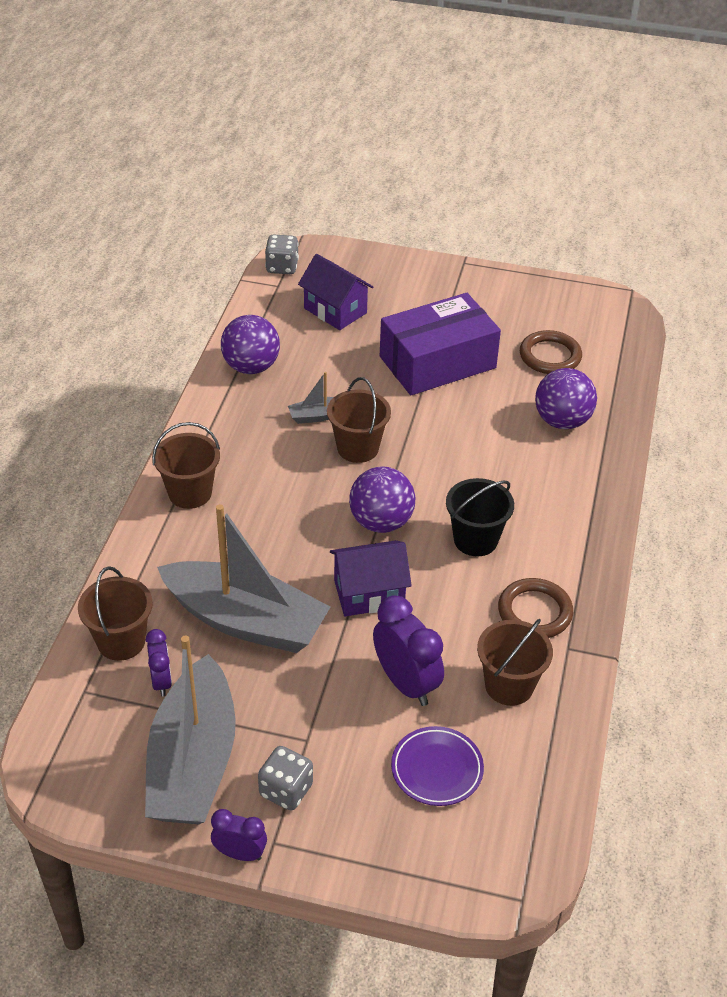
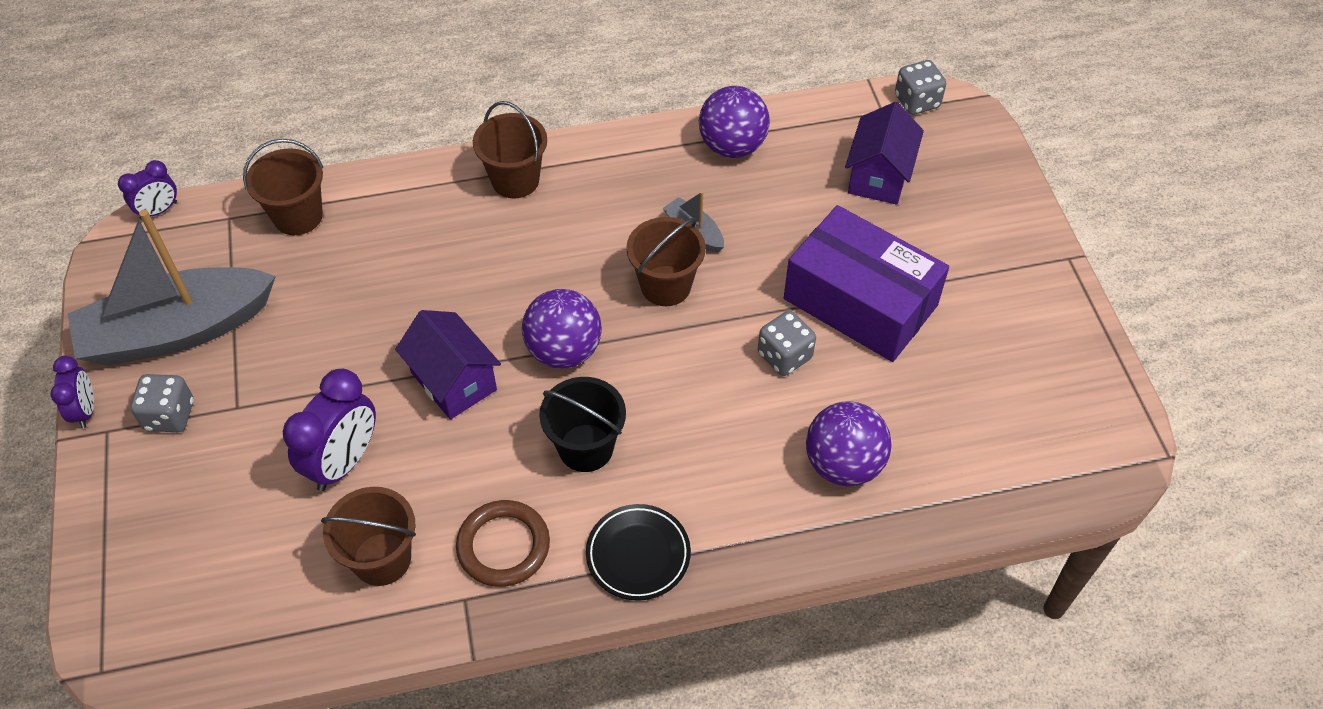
camera: 65 degrees right, 10 degrees up
purple clock [146,629,172,697] -> purple clock moved to [118,160,177,220]
grey boat [157,504,330,653] -> none
purple plate [391,726,484,806] -> none
brown ring [520,330,582,374] -> none
none -> black plate [586,504,691,601]
none -> grey dice [758,311,816,376]

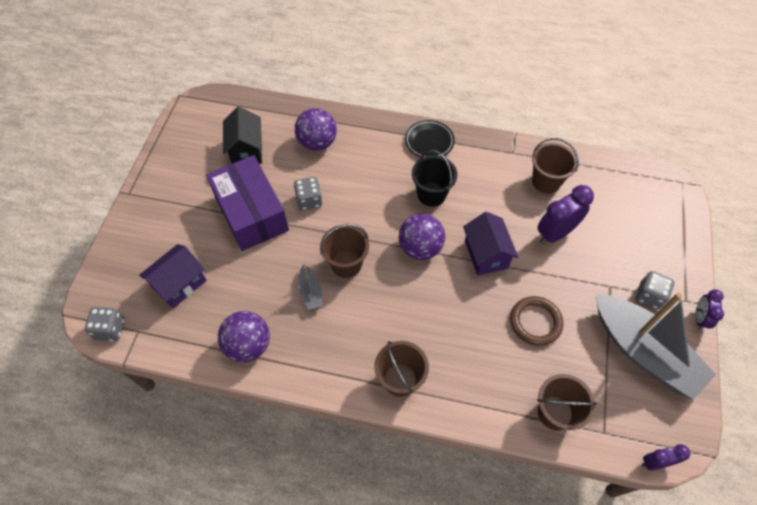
camera: 155 degrees left, 5 degrees up
grey boat [68,209,276,366] -> grey boat turned 45 degrees clockwise [596,292,716,400]
brown ring [456,500,550,587] -> brown ring moved to [510,296,563,346]
none -> black house [223,107,262,164]

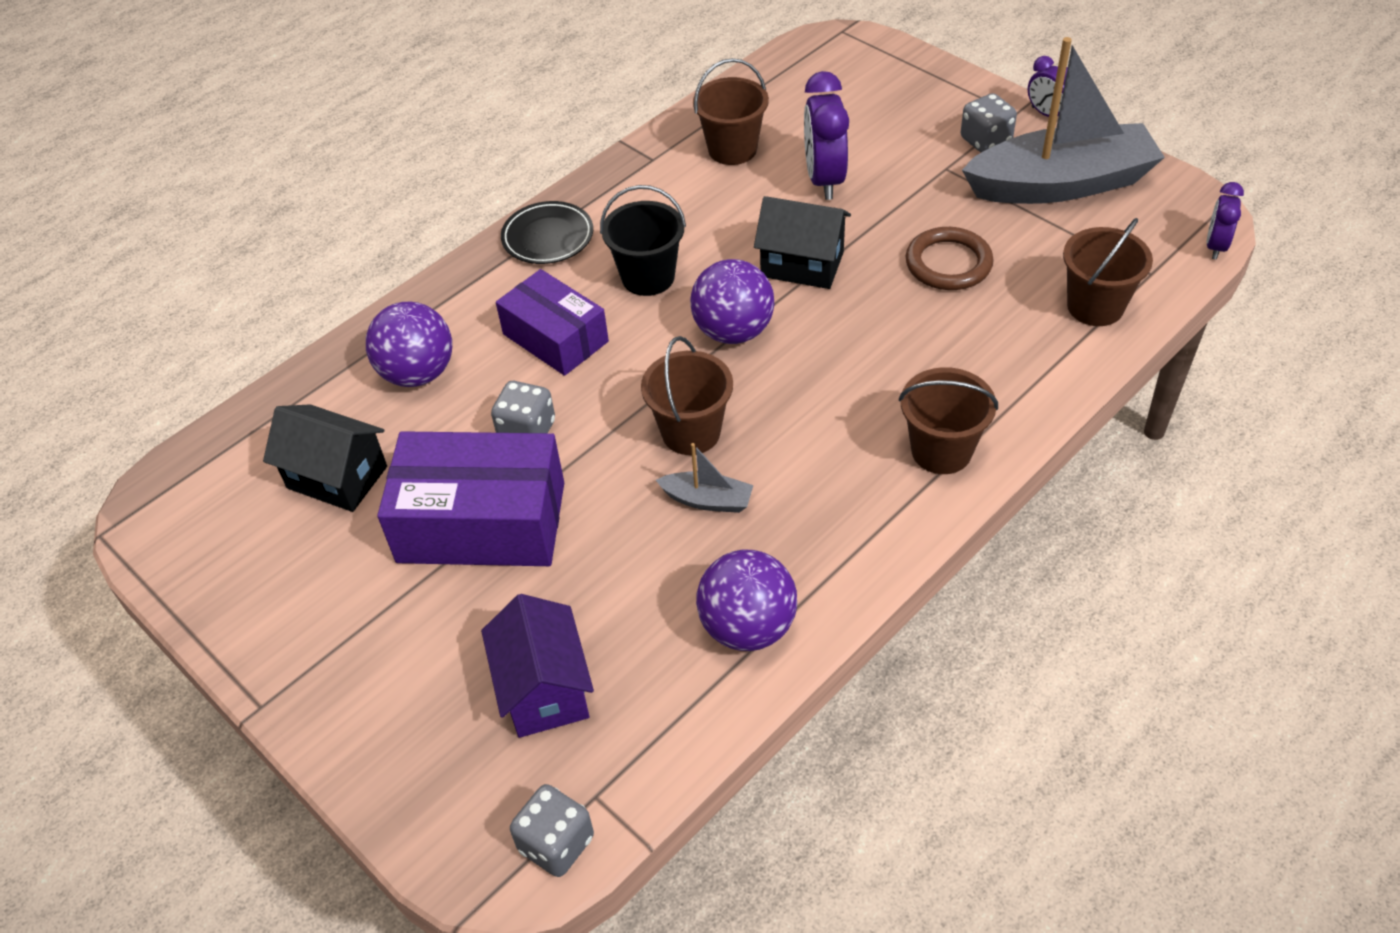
camera: 55 degrees left, 10 degrees down
purple house [463,212,518,275] -> black house [754,196,851,289]
none -> purple box [496,269,609,376]

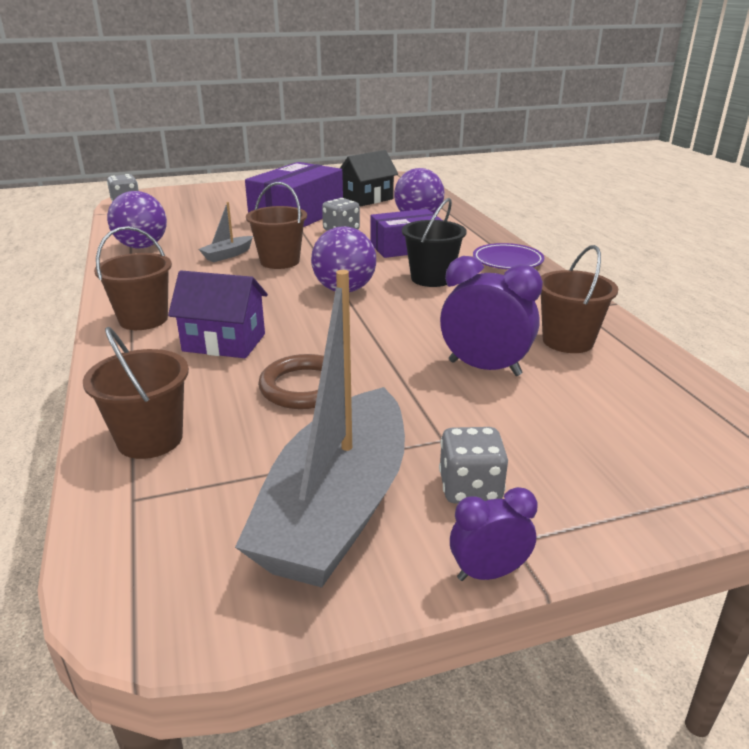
camera: 115 degrees right, 20 degrees down
purple house [481,594,594,738] -> purple house moved to [168,270,268,358]
black plate [501,201,593,264] -> purple plate [473,243,544,269]
black house [754,196,851,289] -> none
purple clock [1206,182,1244,260] -> none

